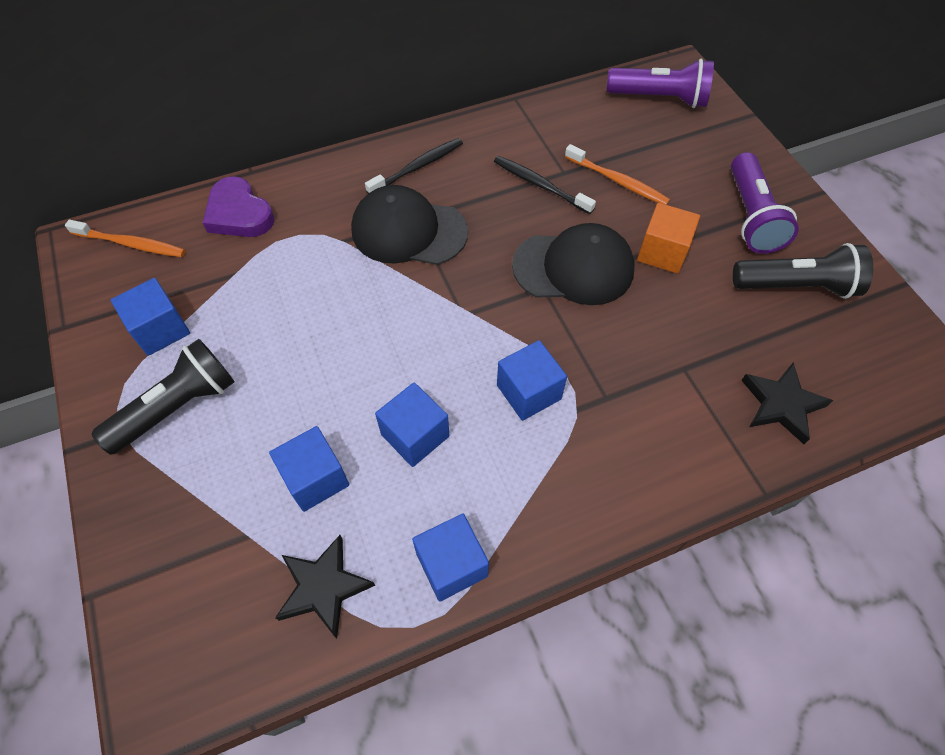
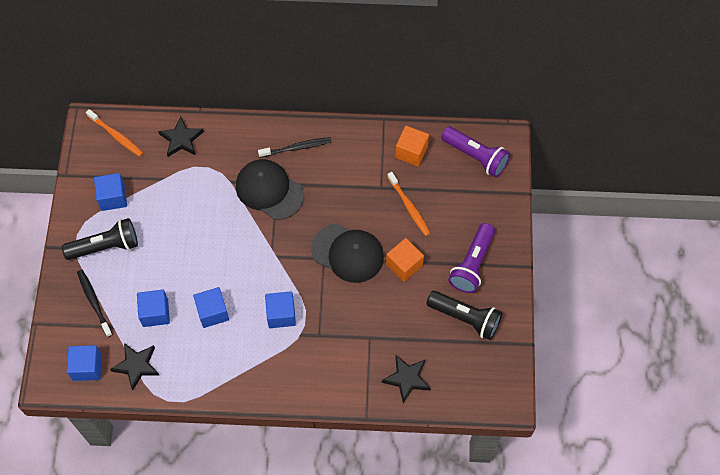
camera: 25 degrees right, 5 degrees up
purple heart [203,176,274,237] -> black star [158,116,204,157]
blue cube [412,513,489,602] -> blue cube moved to [67,345,102,381]
black toothbrush [494,156,596,214] -> black toothbrush moved to [77,270,113,337]
none -> orange cube [395,126,429,166]

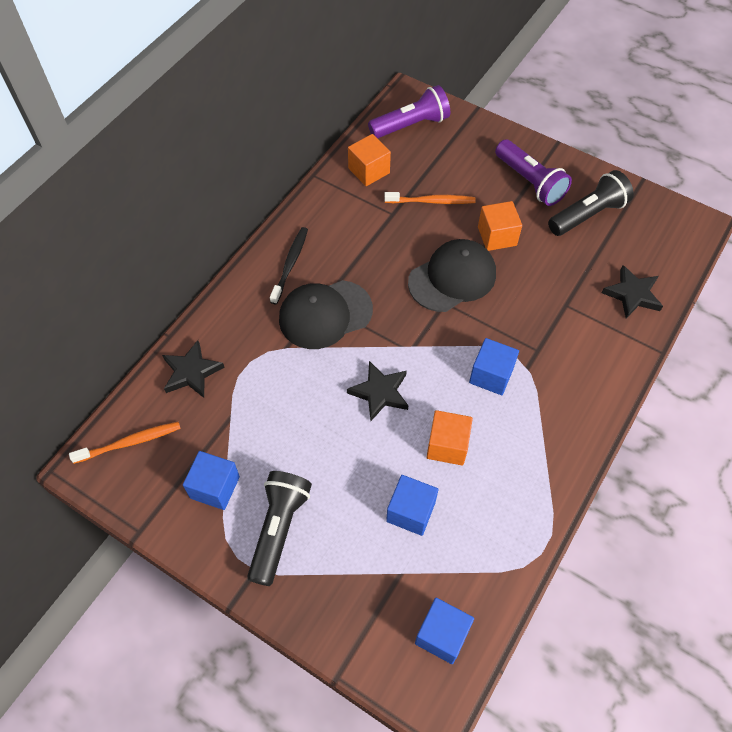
camera: 60 degrees left, 5 degrees down
black toothbrush [77,270,113,337] -> none
black star [110,343,160,390] -> black star moved to [347,361,408,421]
blue cube [193,287,229,328] -> orange cube [427,410,473,465]

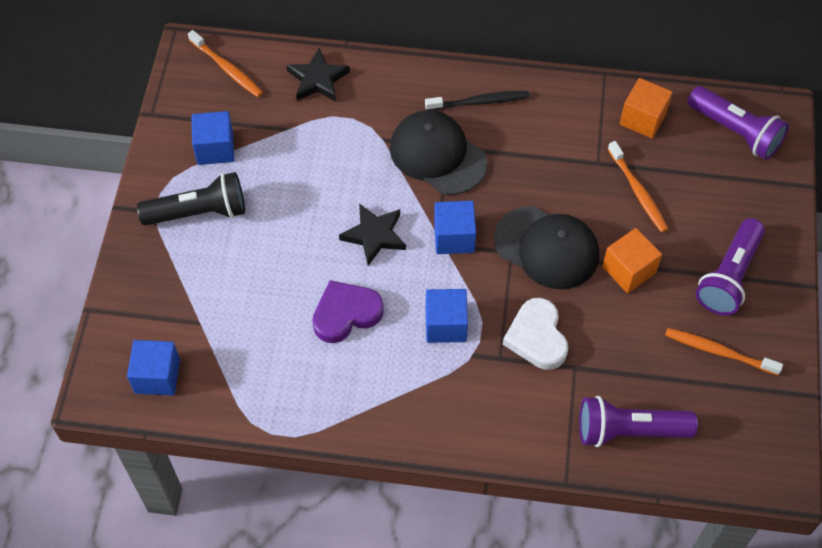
camera: 65 degrees right, 0 degrees up
blue cube [386,475,438,536] -> blue cube moved to [434,201,476,254]
orange cube [427,410,473,465] -> purple heart [312,280,384,343]
black flashlight [548,170,634,236] -> orange toothbrush [665,328,783,375]
black star [602,265,663,318] -> purple flashlight [579,396,698,447]
none -> white heart [503,298,568,370]

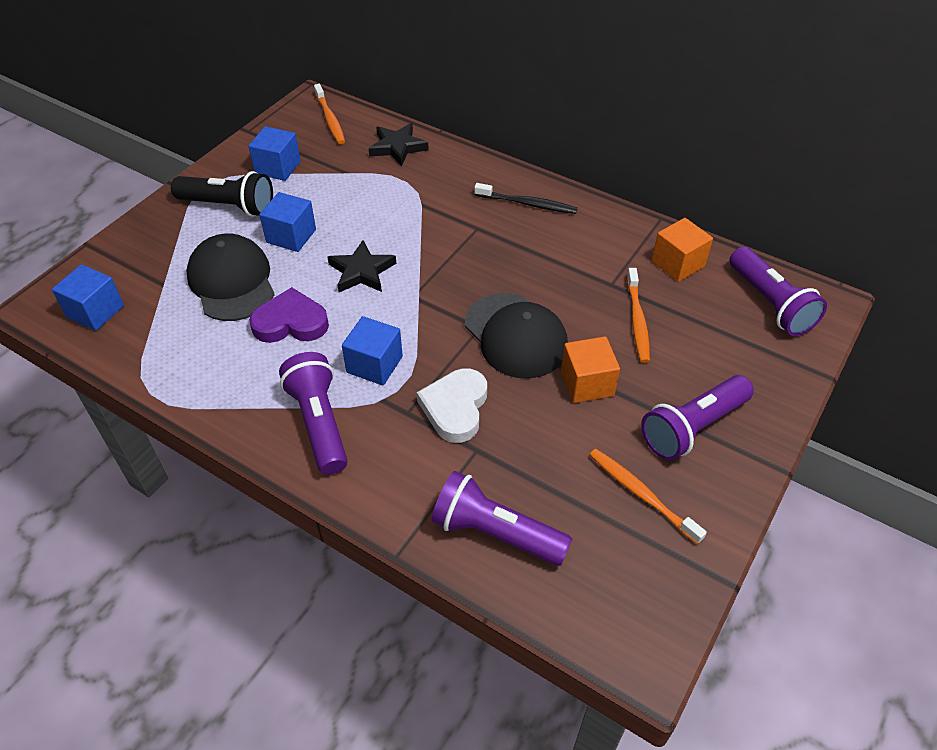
camera: 25 degrees right, 10 degrees down
black cap [390,110,487,195] -> black cap moved to [186,233,275,321]
blue cube [434,201,476,254] -> blue cube moved to [259,192,316,252]
none -> purple flashlight [279,352,348,475]

